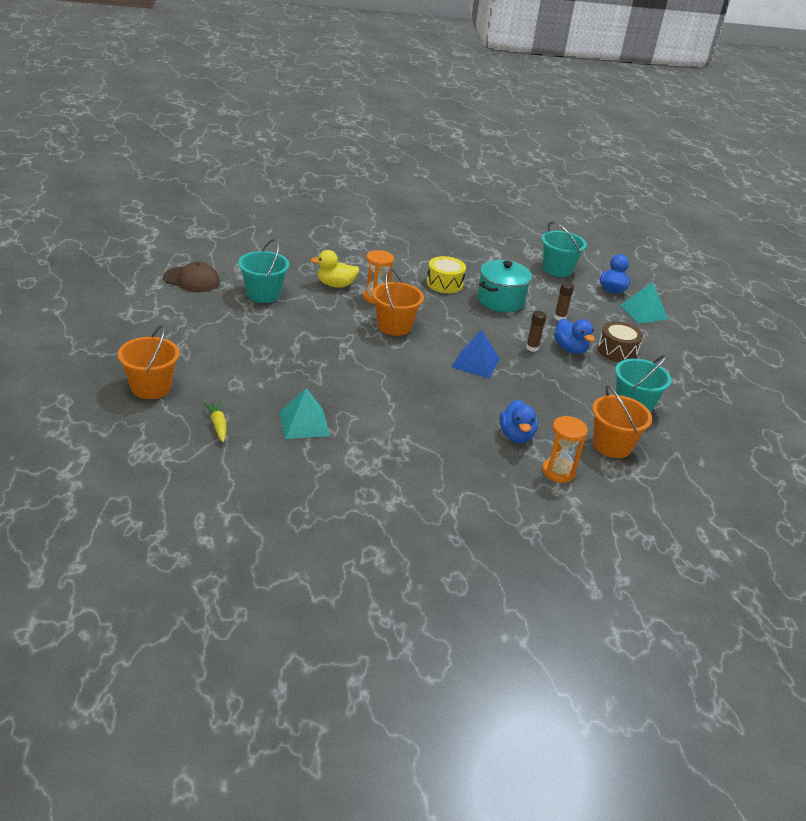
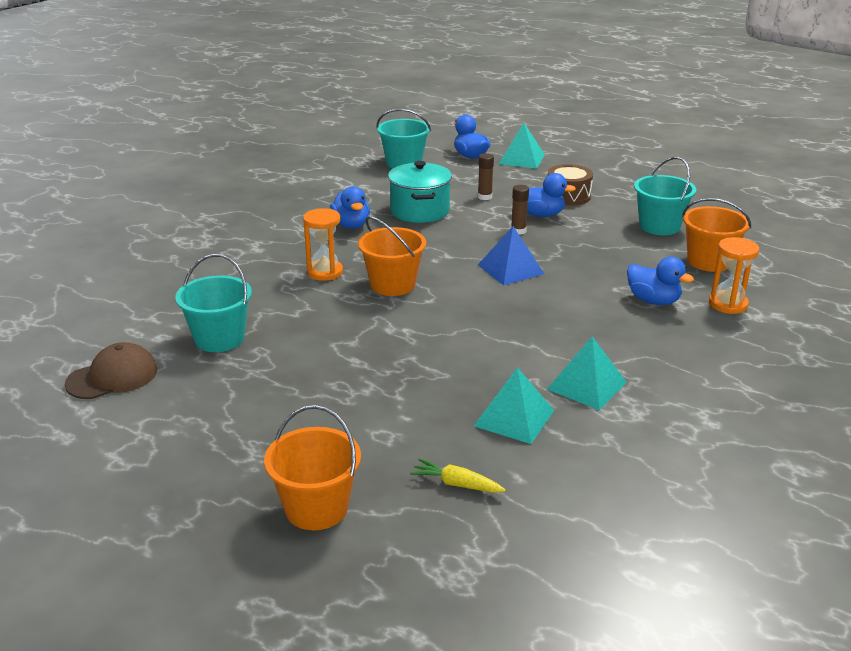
camera: 45 degrees left, 5 degrees down
yellow duck [311,250,359,288] -> none
yellow drum [426,256,466,293] -> blue duck [330,186,370,229]
none -> turquoise pyramid [547,336,627,410]

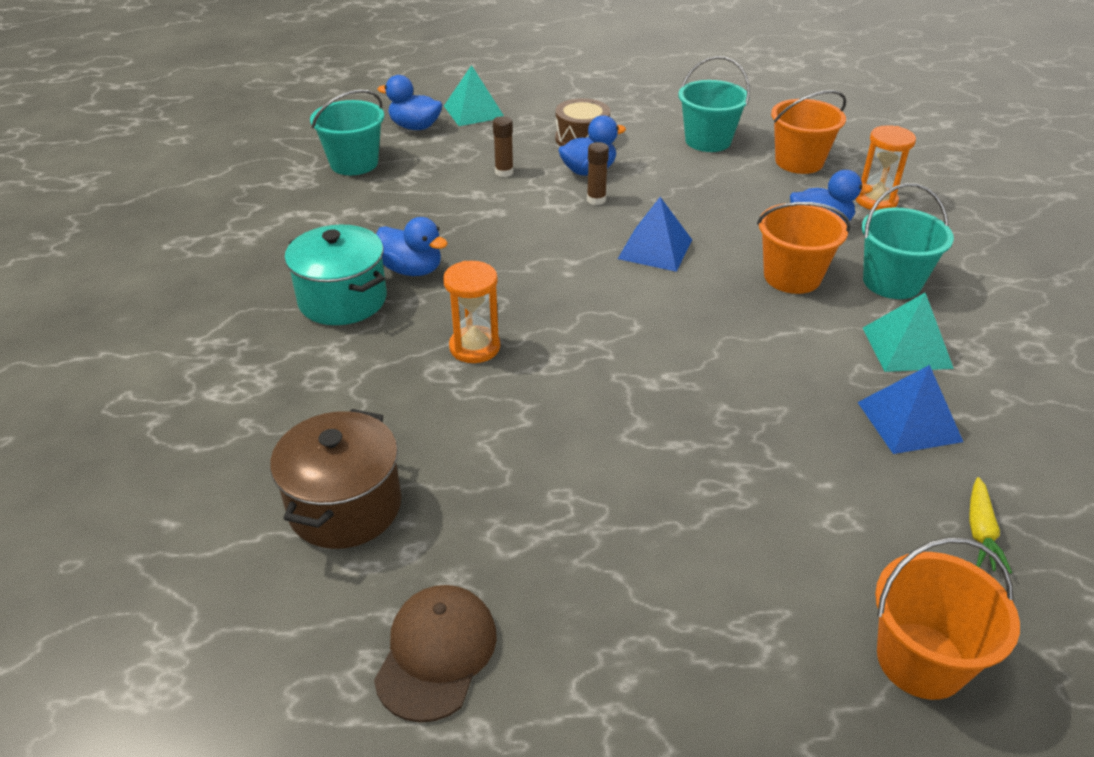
camera: 40 degrees left, 10 degrees up
turquoise bucket [175,254,252,352] -> turquoise bucket moved to [862,183,954,299]
orange bucket [358,216,426,296] -> orange bucket moved to [757,202,850,294]
turquoise pot [388,161,452,223] -> turquoise pot moved to [285,225,387,325]
yellow carrot [410,458,506,493] -> yellow carrot turned 60 degrees counterclockwise [969,477,1012,574]
turquoise pyramid [474,367,554,444] -> blue pyramid [858,365,963,454]
none -> brown pot [270,409,401,549]

